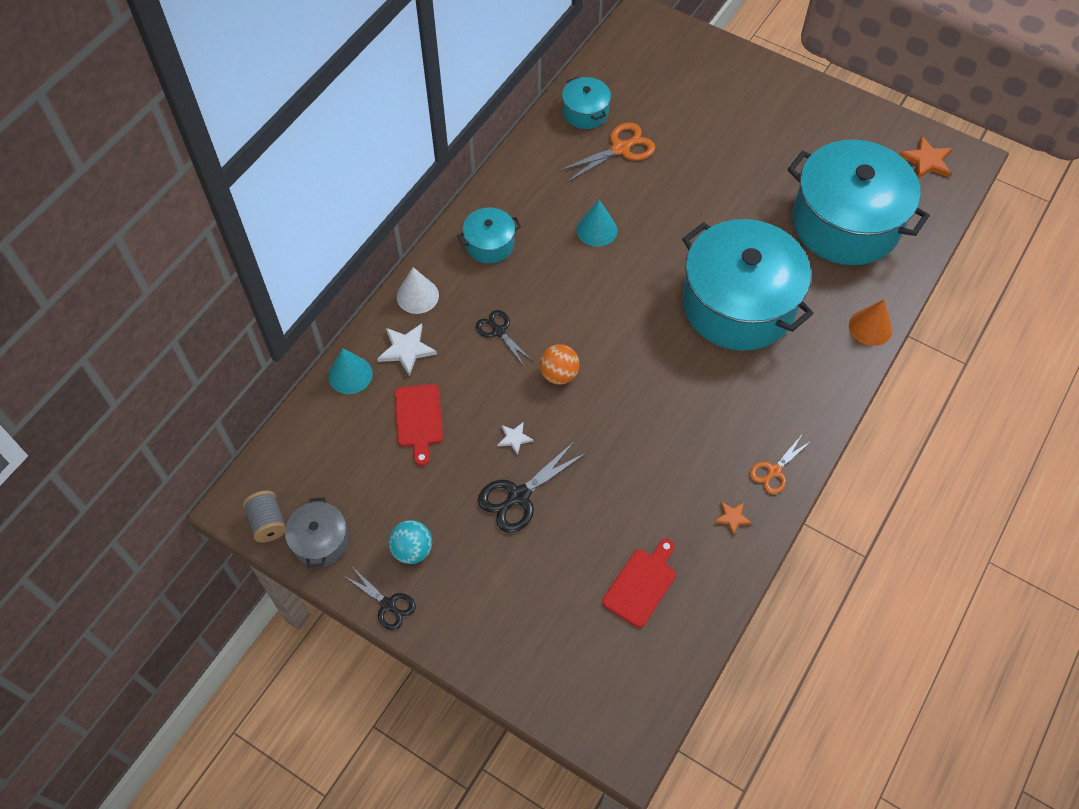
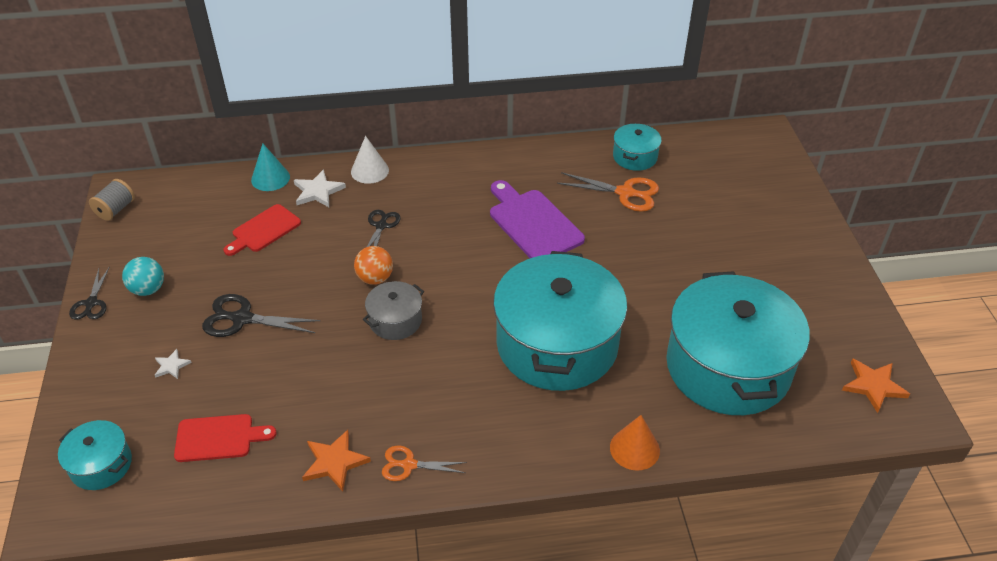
camera: 50 degrees right, 15 degrees down
grey pot [285,498,349,567] -> grey pot moved to [363,281,424,340]
turquoise pot [457,207,521,264] -> turquoise pot moved to [58,420,132,490]
white star [498,423,534,455] -> white star moved to [155,349,192,379]
turquoise cone [577,200,617,247] -> purple cutting board [490,180,585,258]
orange star [714,502,752,536] -> orange star [302,430,371,492], size x1.71

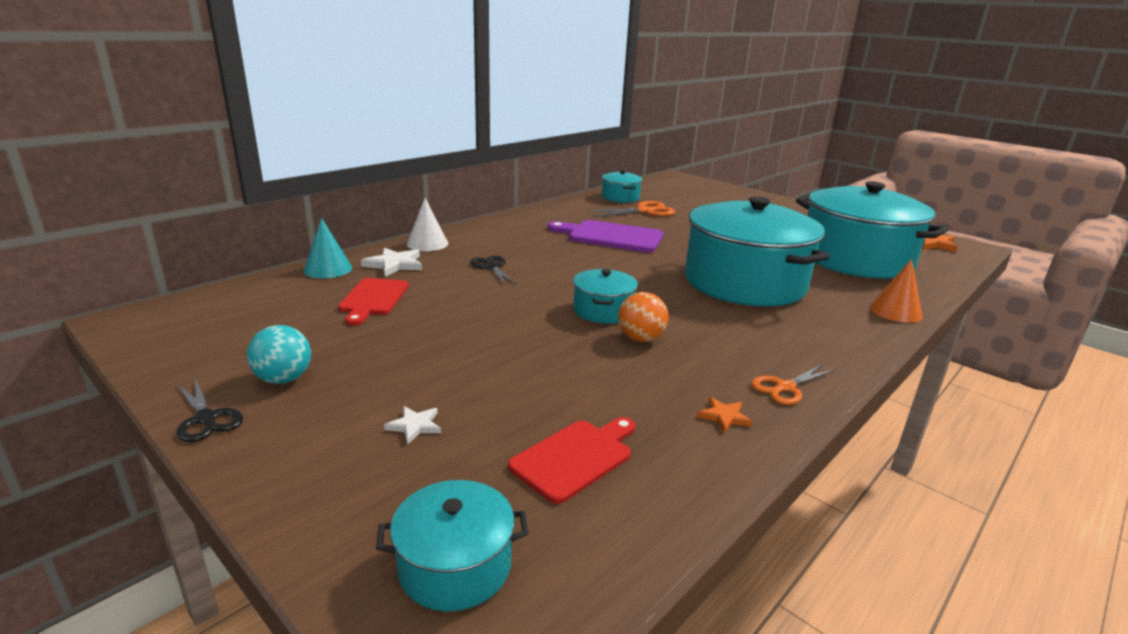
camera: 40 degrees left, 20 degrees down
grey spool [89,179,135,221] -> none
black scissors [202,294,320,337] -> none
orange star [302,430,371,492] -> orange star [697,397,753,433], size x0.59
orange ball [354,246,393,285] -> orange ball moved to [618,292,669,342]
grey pot [363,281,424,340] -> turquoise pot [573,269,638,324]

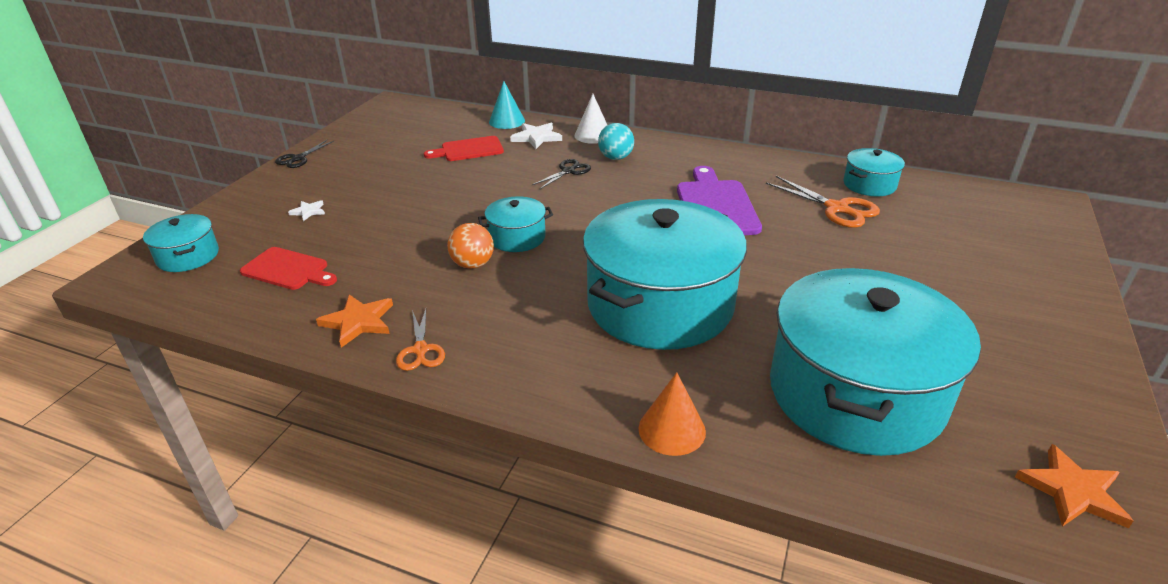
camera: 70 degrees right, 10 degrees up
turquoise ball [247,325,311,384] -> turquoise ball moved to [598,123,634,160]
orange star [697,397,753,433] -> orange star [316,294,393,348], size x1.71
orange scissors [751,364,835,405] -> orange scissors turned 135 degrees counterclockwise [396,309,445,371]

